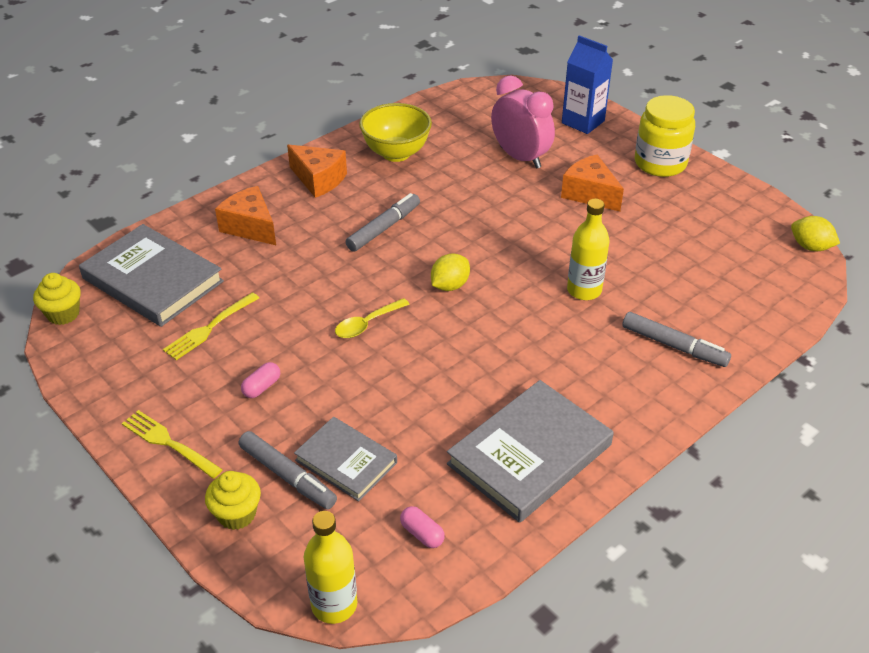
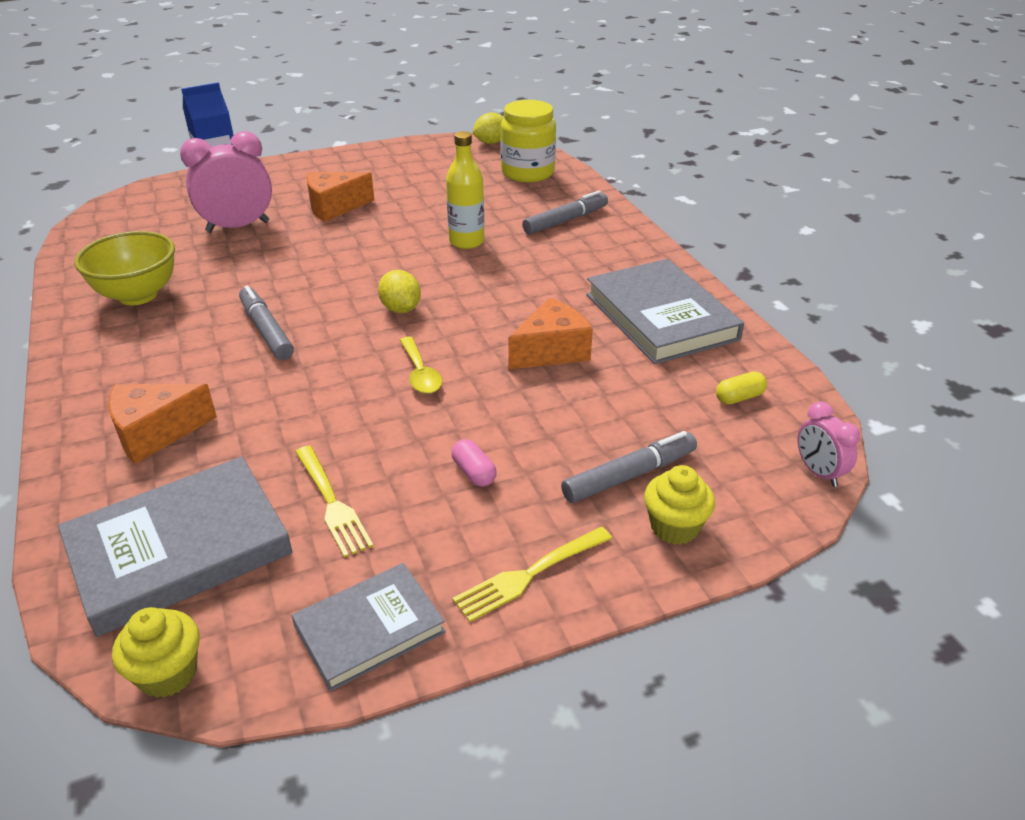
camera: 70 degrees left, 5 degrees down
orange cheese [287,144,347,198] -> orange cheese moved to [508,298,593,370]
grey book [294,417,397,501] -> grey book moved to [292,563,446,692]
yellow bottle [304,511,357,624] -> pink clock [798,402,860,487]
pink capsule [400,506,445,548] -> yellow capsule [716,371,767,405]
yellow jar [635,95,695,177] -> yellow jar moved to [500,100,556,182]

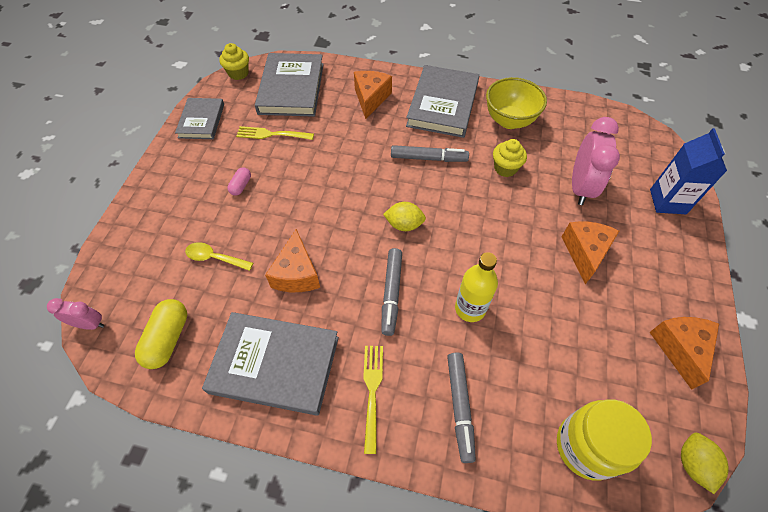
camera: 125 degrees right, 20 degrees up
yellow spoon [400,337,442,394] -> yellow spoon moved to [185,242,253,271]
pink capsule [451,439,497,487] -> pink capsule turned 75 degrees counterclockwise [227,167,251,196]
yellow fork [452,527,612,622] -> yellow fork moved to [363,346,383,454]
grey marker [561,431,697,503] -> grey marker moved to [381,248,402,336]
yellow cupcake [644,465,715,545] -> yellow cupcake moved to [493,139,527,177]
yellow capsule [716,371,767,405] -> yellow capsule [135,299,187,369], size x1.80
none -> grey book [406,65,479,138]
none -> orange cheese [649,317,719,390]

